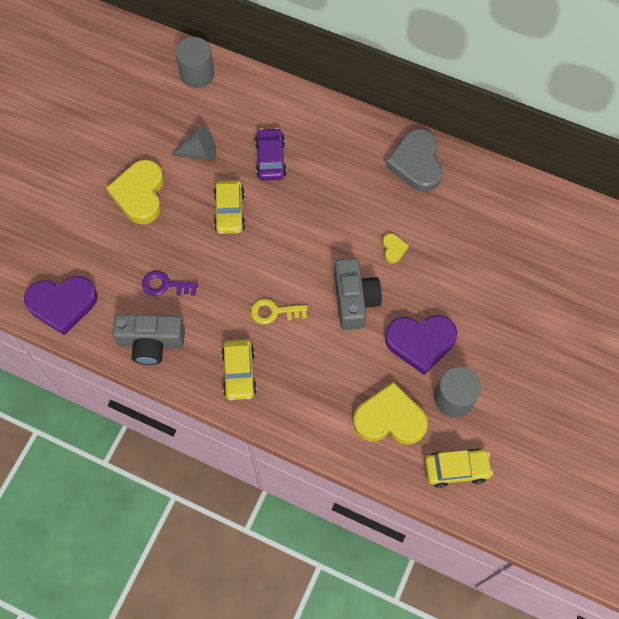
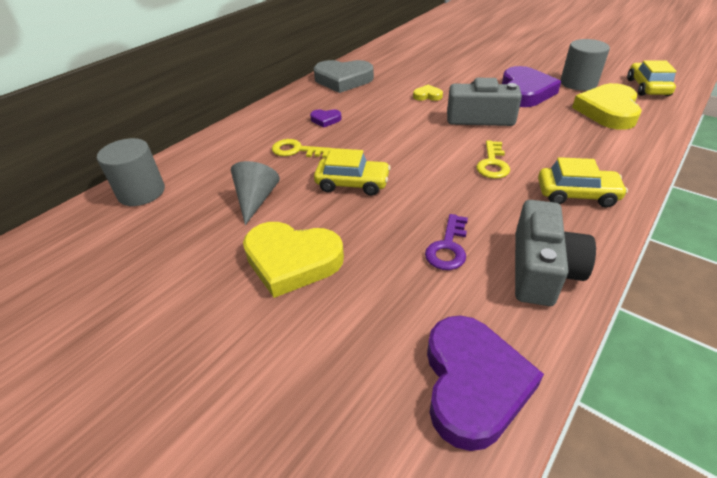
camera: 75 degrees left, 25 degrees down
purple car [255,128,287,180] -> yellow key [272,139,331,158]
none -> purple heart [310,110,342,128]

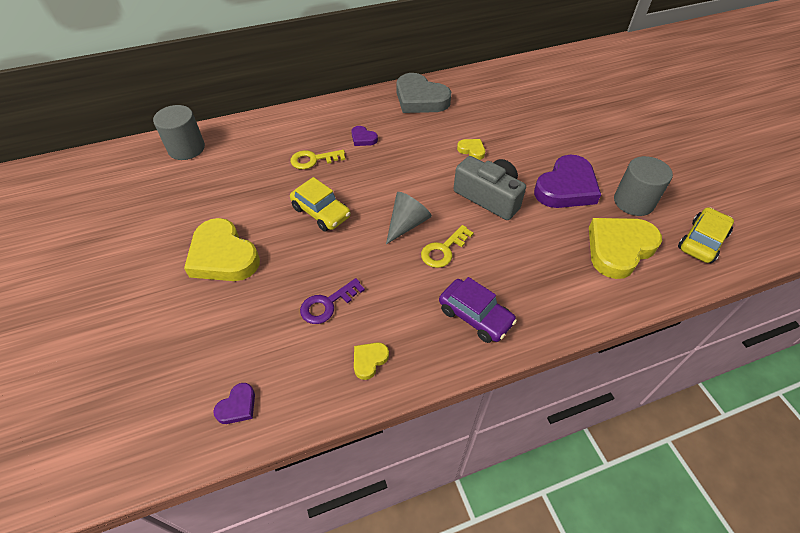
camera: 30 degrees right, 10 degrees up
grey cone [231,161,280,225] -> grey cone moved to [386,192,432,244]
yellow key [272,139,331,158] -> yellow key turned 60 degrees counterclockwise [290,150,345,169]
purple heart [427,316,544,451] -> purple heart [213,383,255,424], size x0.45
grey camera [515,200,596,306] -> yellow heart [354,342,389,380]
yellow car [538,157,628,208] -> purple car [439,277,517,343]

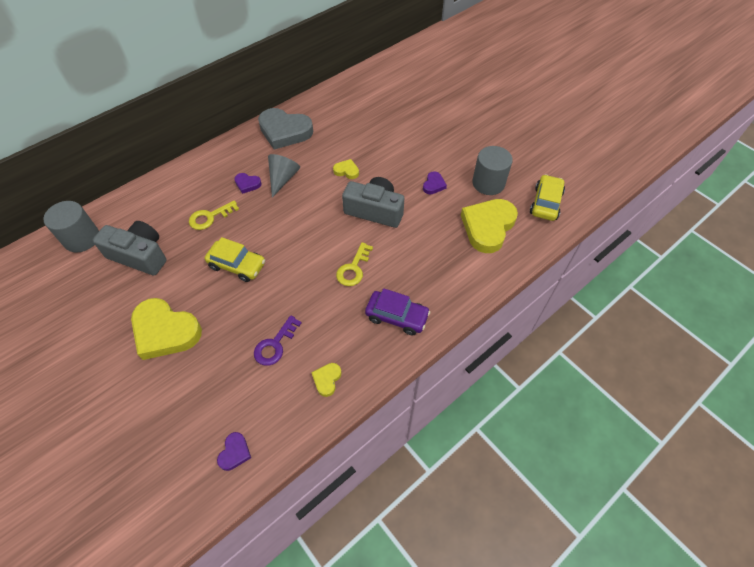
camera: 20 degrees left, 5 degrees up
grey cone [386,192,432,244] -> grey cone moved to [268,154,300,198]
purple heart [534,154,601,208] -> purple heart [423,171,447,194], size x0.45
none -> grey camera [93,221,167,275]

